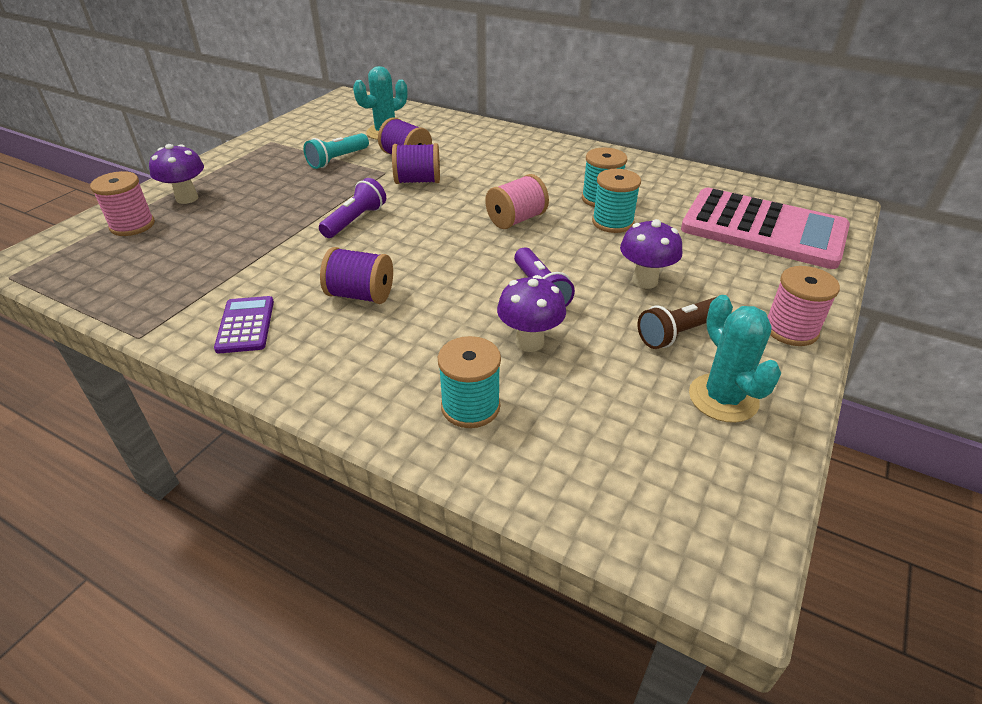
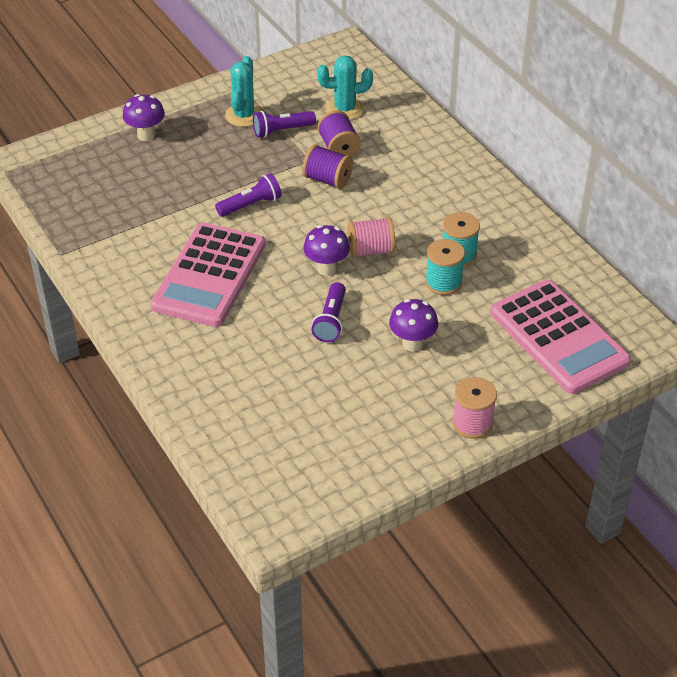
camera: 30 degrees right, 5 degrees up
pink spool [90,171,155,236] -> none
purple calculator [214,296,274,353] -> none
turquoise flashlight [303,133,369,169] -> purple flashlight [253,111,316,138]
purple spool [320,247,393,304] -> pink calculator [151,223,265,327]
turquoise spool [438,336,501,428] -> none
purple mushroom [497,275,566,352] -> purple mushroom moved to [303,225,350,276]
brown flashlight [638,297,717,349] -> none
turquoise cactus [689,295,781,423] -> turquoise cactus moved to [225,56,262,127]

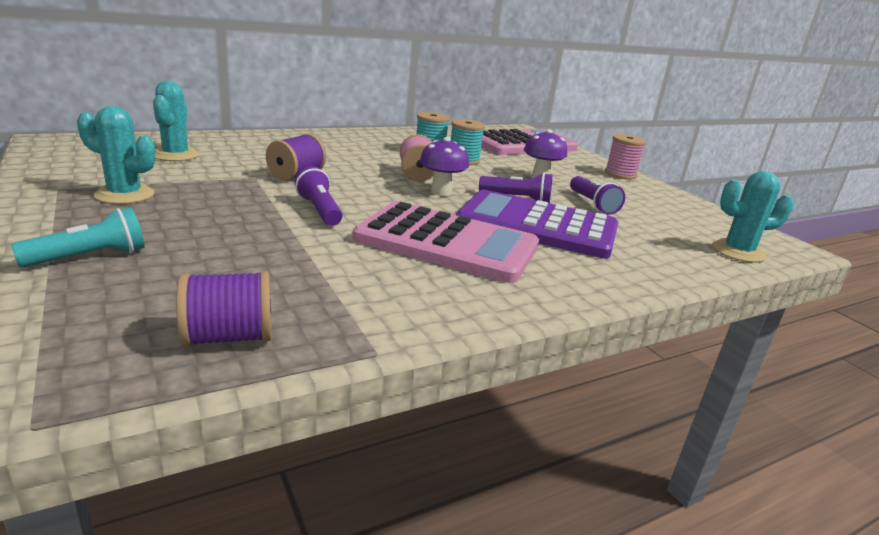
camera: 90 degrees left, 20 degrees down
purple mushroom [123,94,165,141] -> turquoise flashlight [11,207,145,268]
purple flashlight [253,111,316,138] -> purple flashlight moved to [570,176,625,215]
purple spool [318,110,361,157] -> purple spool moved to [176,271,271,347]
none -> purple calculator [456,190,618,259]
none -> turquoise cactus [712,171,794,263]

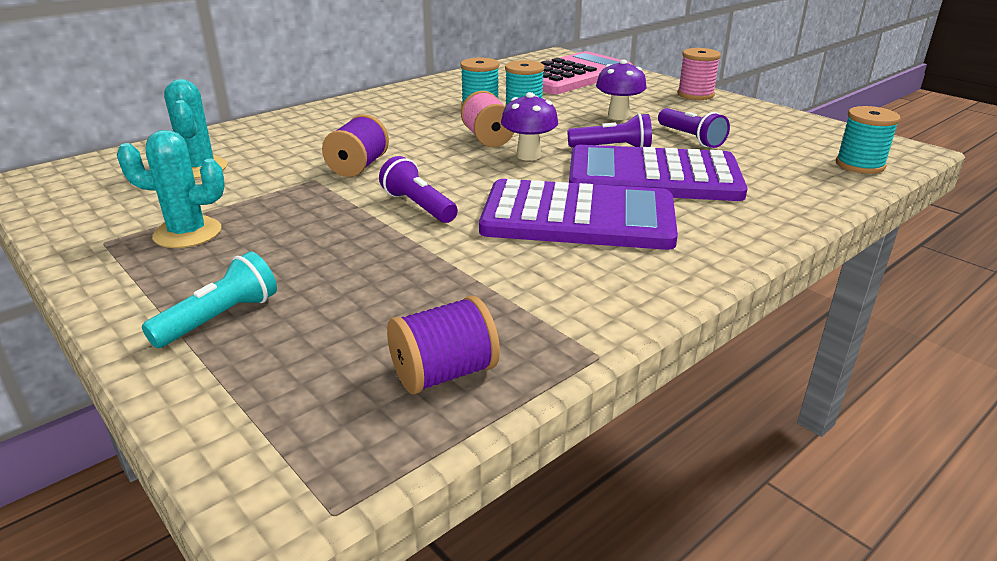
camera: 10 degrees left, 5 degrees up
pink calculator [353,201,539,283] -> purple calculator [479,179,678,250]
turquoise cactus [712,171,794,263] -> turquoise spool [836,106,901,174]

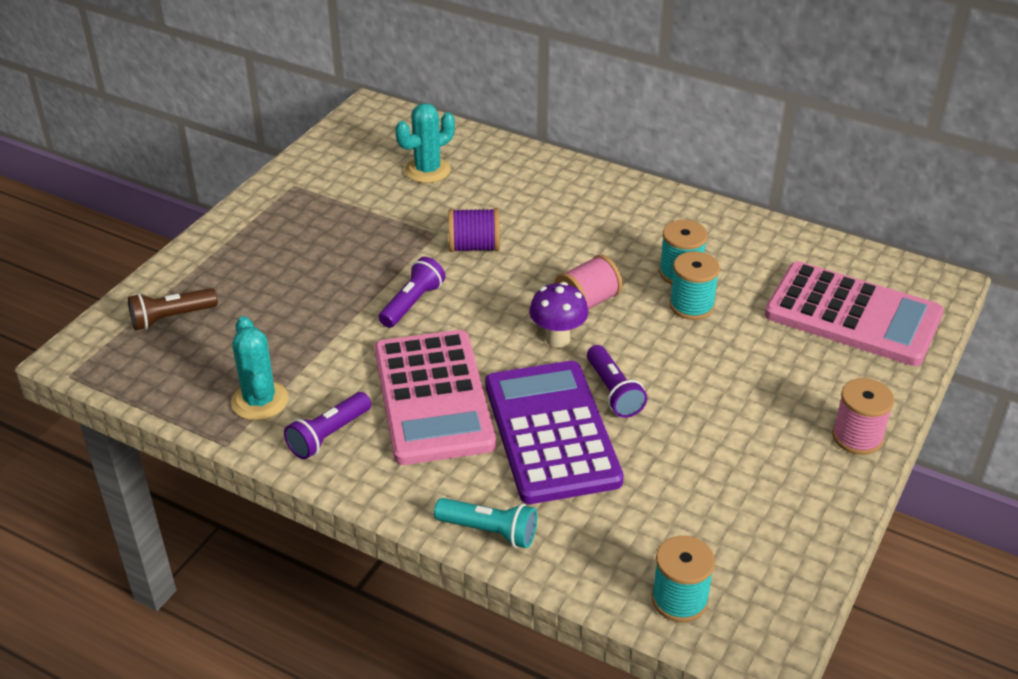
camera: 70 degrees right, 10 degrees up
turquoise cactus [117,130,225,248] -> turquoise cactus moved to [231,316,289,420]
turquoise flashlight [142,251,277,348] -> turquoise flashlight moved to [434,498,537,548]
purple spool [387,296,500,394] -> none
purple calculator [479,179,678,250] -> pink calculator [374,330,496,465]
purple mushroom [596,59,646,120] -> none
purple flashlight [658,108,730,148] -> purple flashlight moved to [284,392,371,459]
none -> brown flashlight [128,288,218,330]

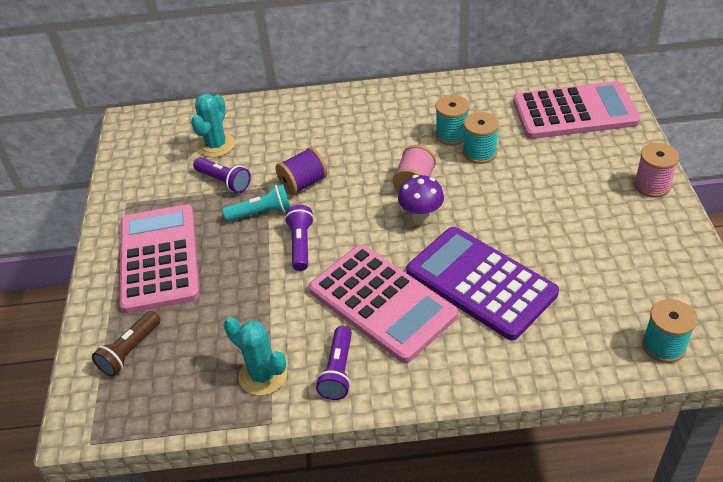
camera: 30 degrees left, 5 degrees up
turquoise flashlight [434,498,537,548] -> turquoise flashlight moved to [223,184,290,222]
purple flashlight [587,345,647,418] -> purple flashlight moved to [193,157,251,193]
none -> pink calculator [120,205,200,313]

